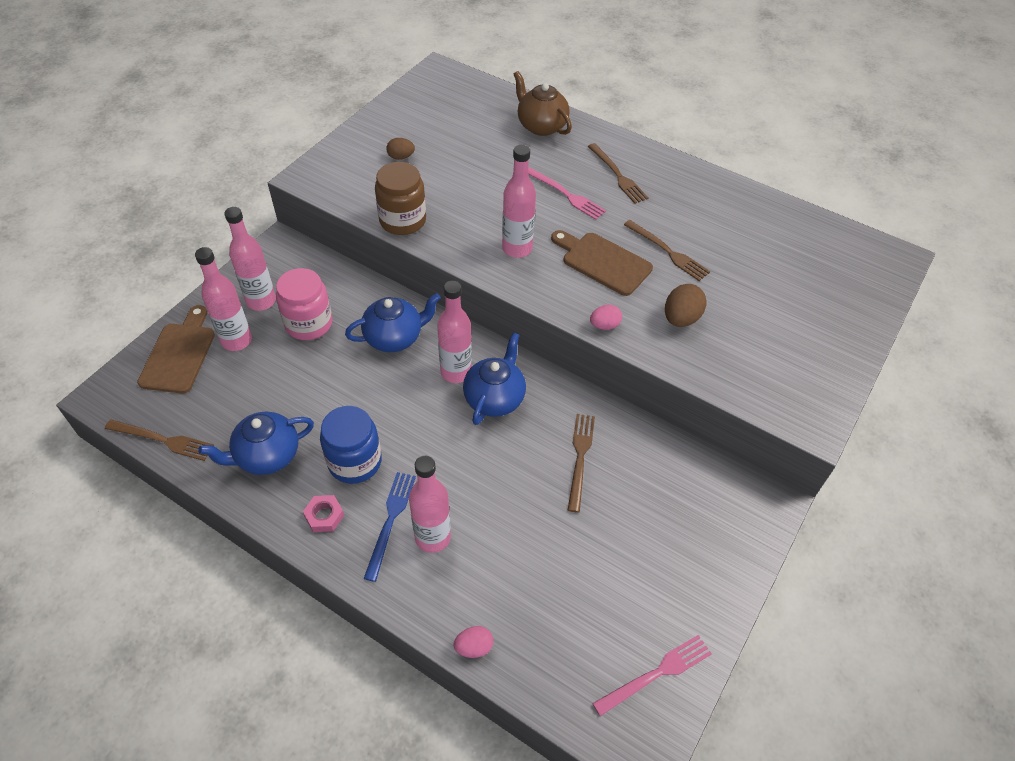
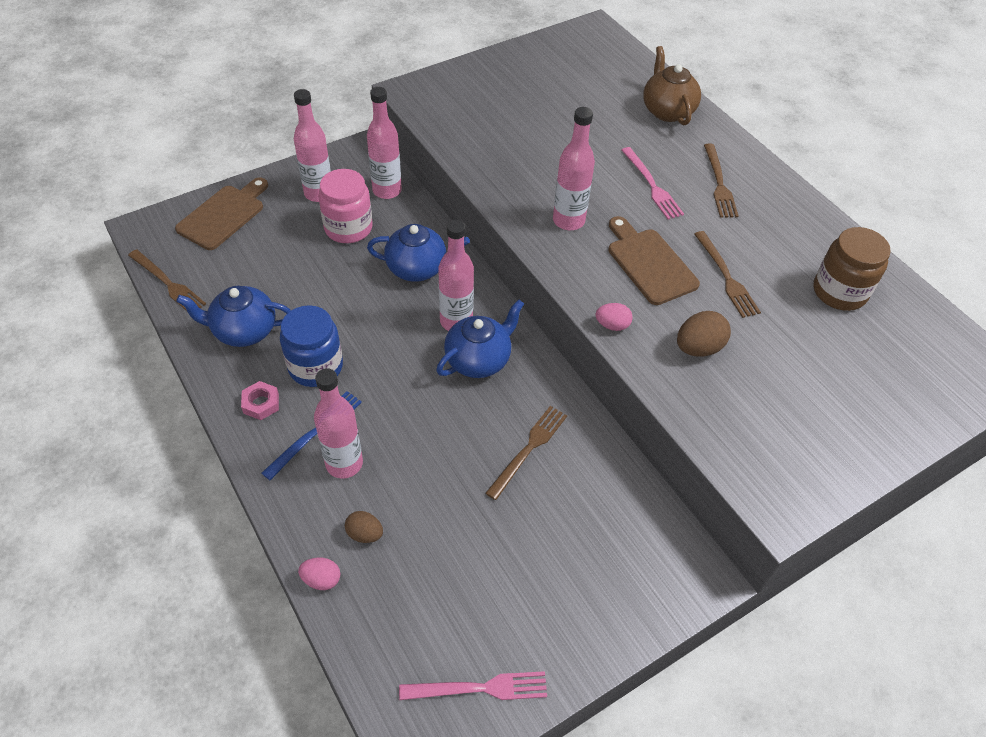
camera: 25 degrees right, 0 degrees up
pink bottle [195,247,252,351] -> pink bottle moved to [367,87,402,199]
brown jar [375,162,426,235] -> brown jar moved to [814,227,891,311]
brown egg [386,138,415,160] -> brown egg moved to [345,511,383,543]

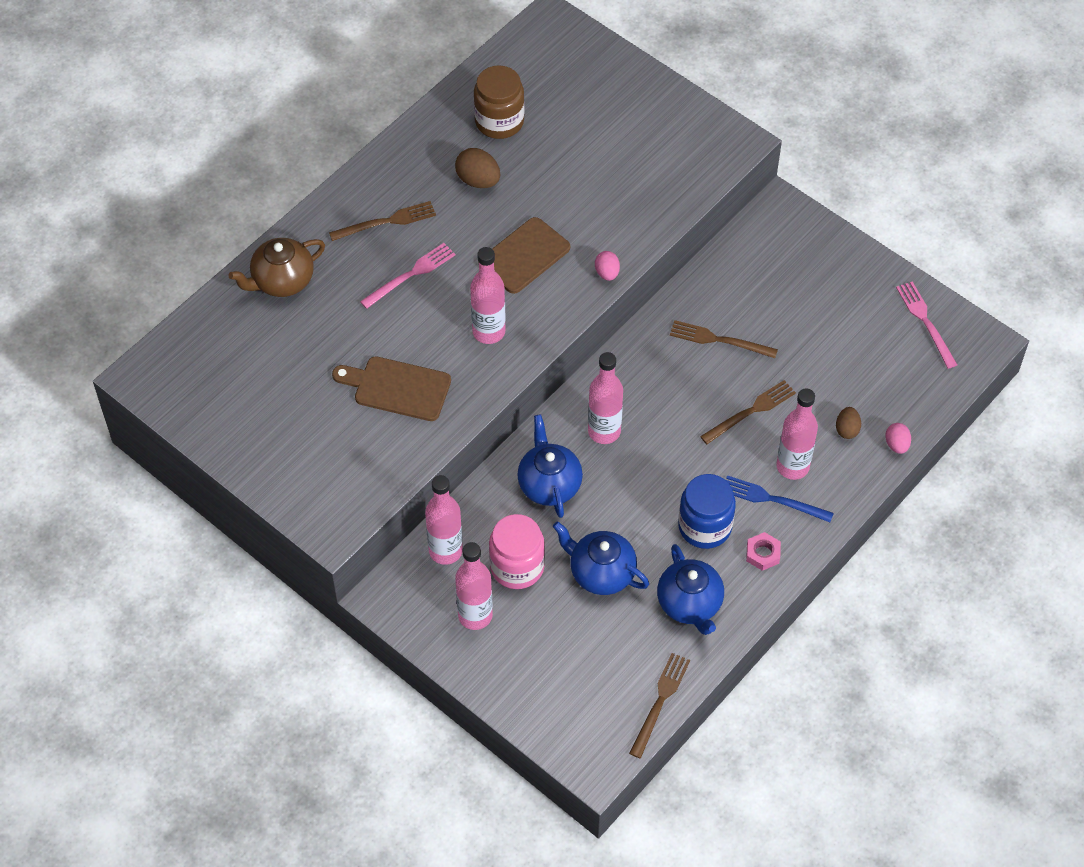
camera: 105 degrees left, 5 degrees up
brown cutting board [175,178,268,250] -> brown cutting board moved to [332,356,451,421]
blue teapot [436,299,524,378] -> blue teapot moved to [553,522,649,595]
brown egg [677,311,731,357] -> brown egg moved to [455,148,501,188]
brown fork [694,231,761,318] -> brown fork moved to [700,380,796,444]

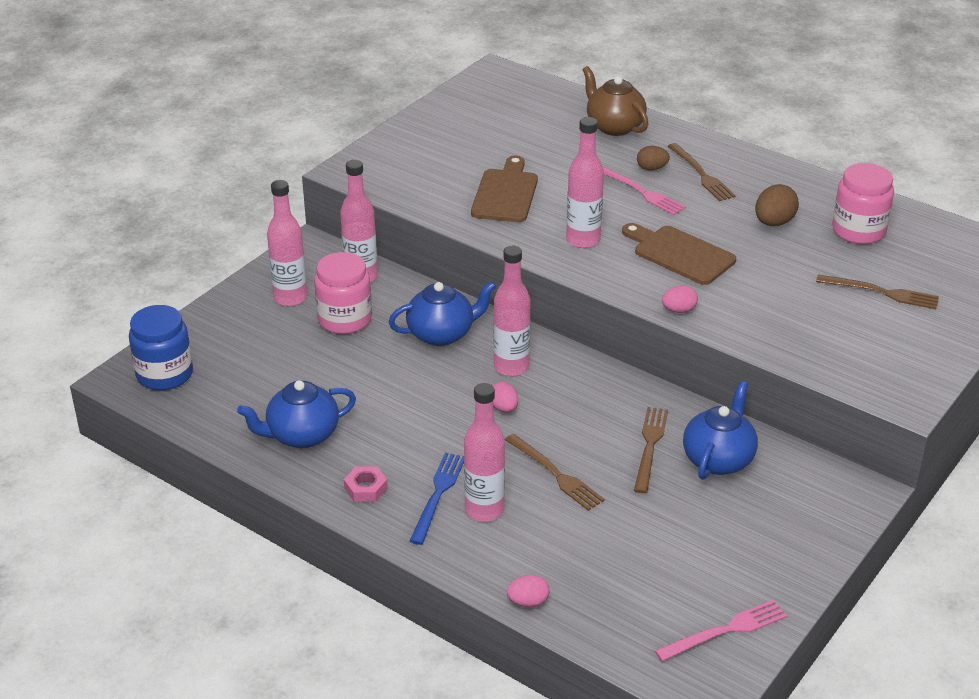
camera: 85 degrees right, 20 degrees down
brown jar [474,65,525,139] -> pink jar [832,163,894,244]
blue teapot [553,522,649,595] -> blue teapot moved to [683,381,758,480]
brown fork [629,653,690,758] -> brown fork moved to [816,274,939,309]
blue jar [678,474,736,549] -> blue jar moved to [129,305,193,390]
brown egg [836,407,861,439] -> brown egg moved to [637,146,670,170]
none -> pink egg [493,382,518,412]

